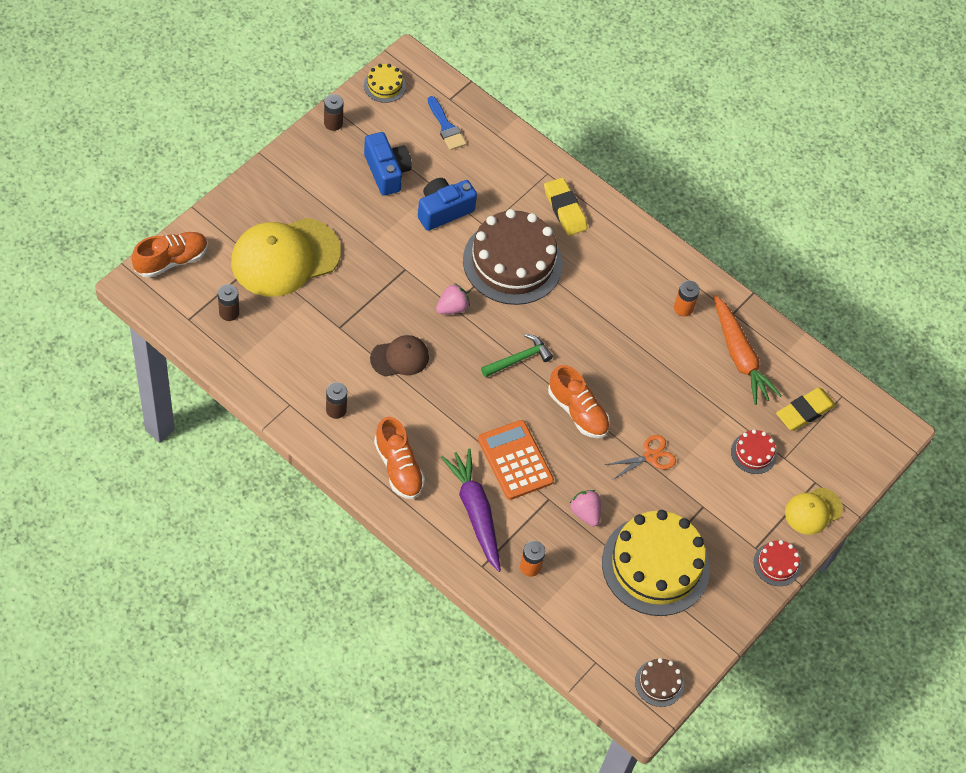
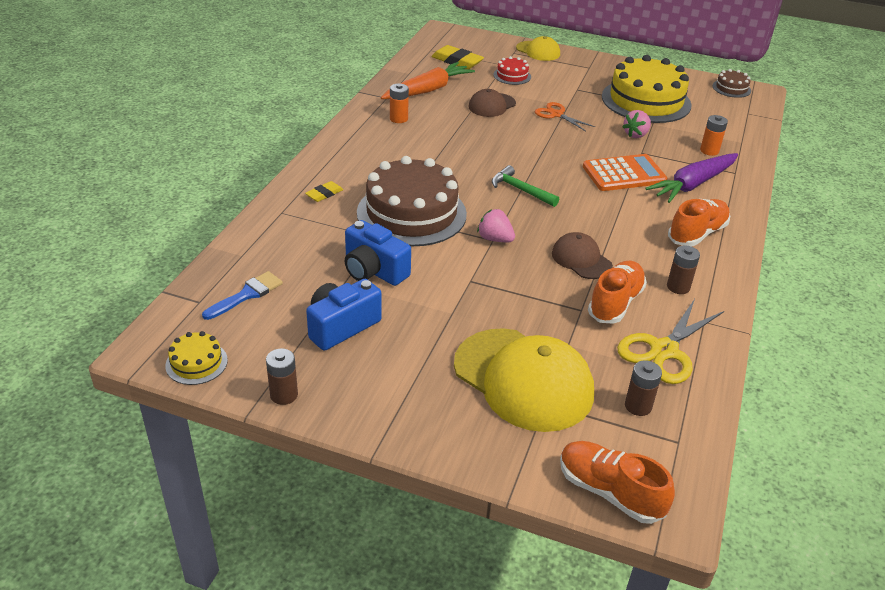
camera: 105 degrees left, 20 degrees down
orange calculator [478,420,554,500] -> orange calculator turned 150 degrees counterclockwise [583,154,667,191]
yellow eraser [544,178,587,235] -> yellow eraser [305,181,343,202], size x0.58
orange shoe [548,365,610,438] -> orange shoe moved to [588,261,647,324]
red cake [754,540,801,586] -> none
none -> brown cap [468,89,516,117]
none -> yellow scissors [617,299,724,384]

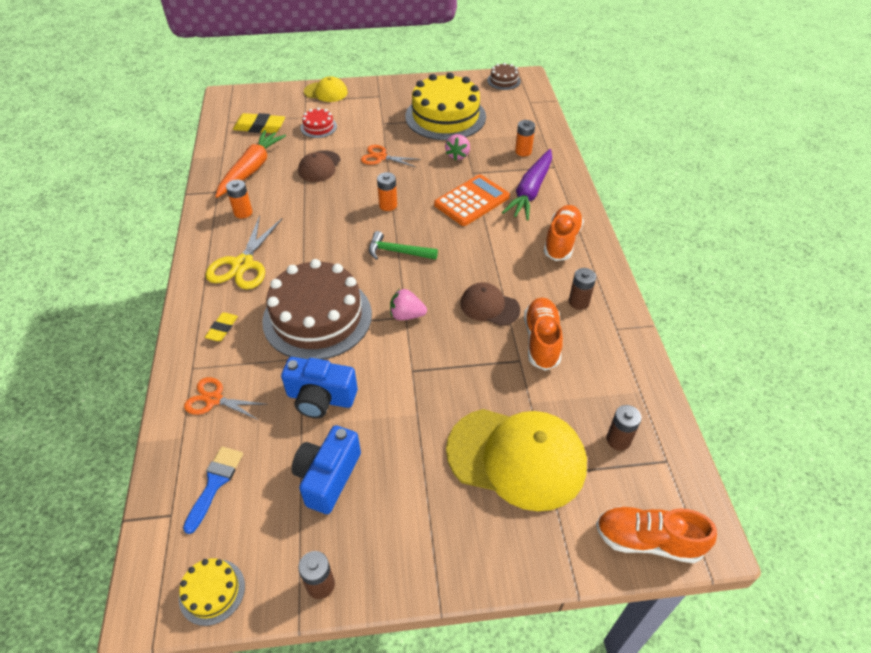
camera: 25 degrees left, 10 degrees up
yellow scissors [617,299,724,384] -> yellow scissors moved to [205,215,283,289]
none -> orange scissors [184,377,268,420]
none -> orange battery [377,172,397,211]

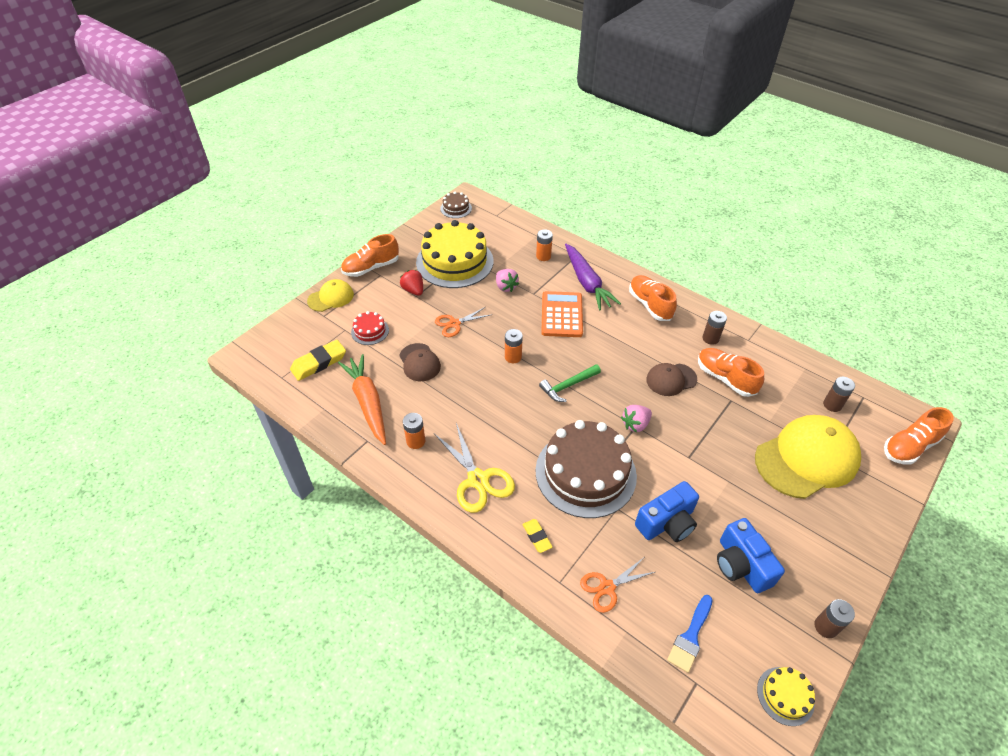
camera: 45 degrees left, 0 degrees up
blue brush [183,446,243,534] -> blue brush turned 120 degrees counterclockwise [667,595,713,673]
none -> orange shoe [341,234,399,277]
none -> red strawberry [400,270,423,296]

